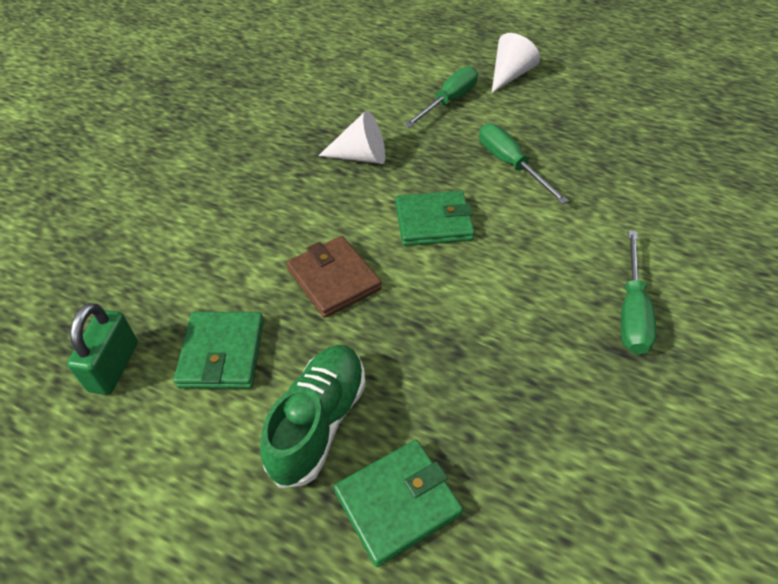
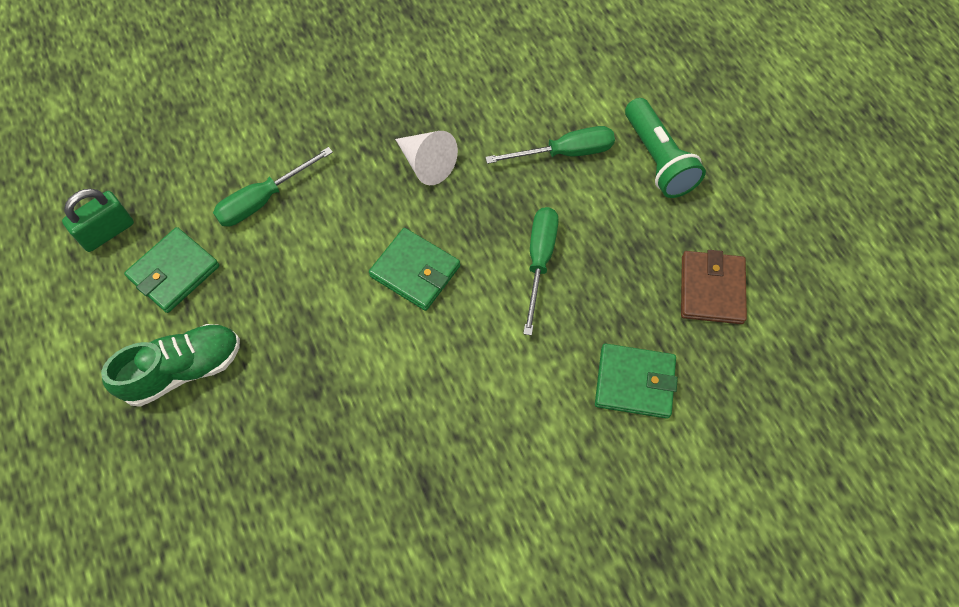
camera: 40 degrees right, 15 degrees up
brown wallet [286,236,382,318] -> brown wallet moved to [681,250,747,324]
green wallet [334,440,463,567] -> green wallet moved to [595,343,678,419]
white cone [492,33,540,93] -> green flashlight [625,98,706,198]
green screwdriver [621,230,656,354] -> green screwdriver moved to [213,147,333,227]

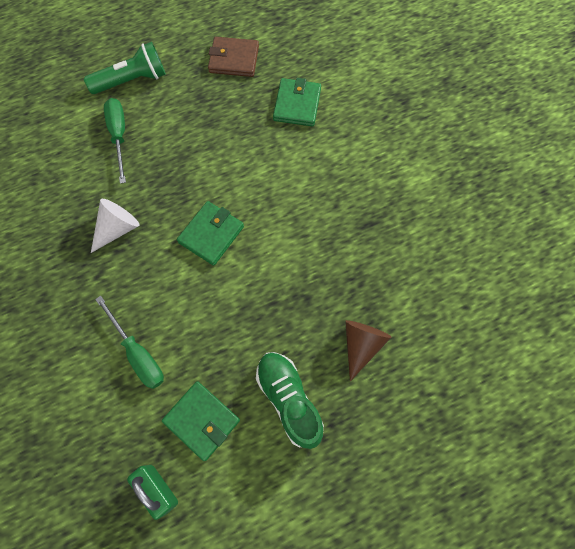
camera: 90 degrees left, 5 degrees up
green screwdriver [523,207,559,336] -> none
none -> brown cone [345,320,391,382]

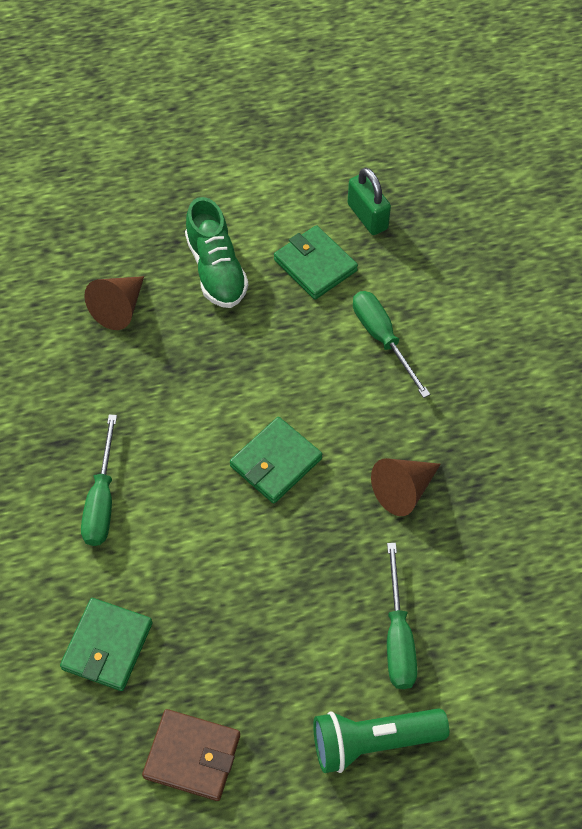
camera: 170 degrees left, 10 degrees down
white cone [91,199,140,253] -> brown cone [371,458,441,516]
none -> green screwdriver [81,414,117,546]

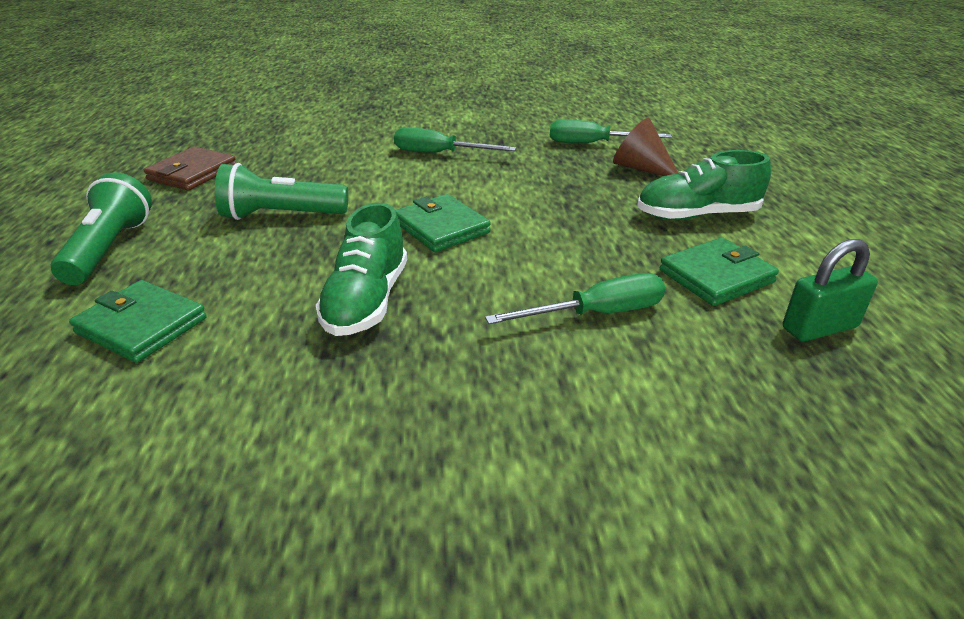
camera: 100 degrees right, 25 degrees down
green wallet [60,598,153,691] -> green wallet moved to [69,280,207,363]
brown cone [371,458,441,516] -> green shoe [316,203,407,336]
green screwdriver [387,543,417,689] -> green screwdriver moved to [550,119,672,143]
none -> green flashlight [215,163,348,220]

